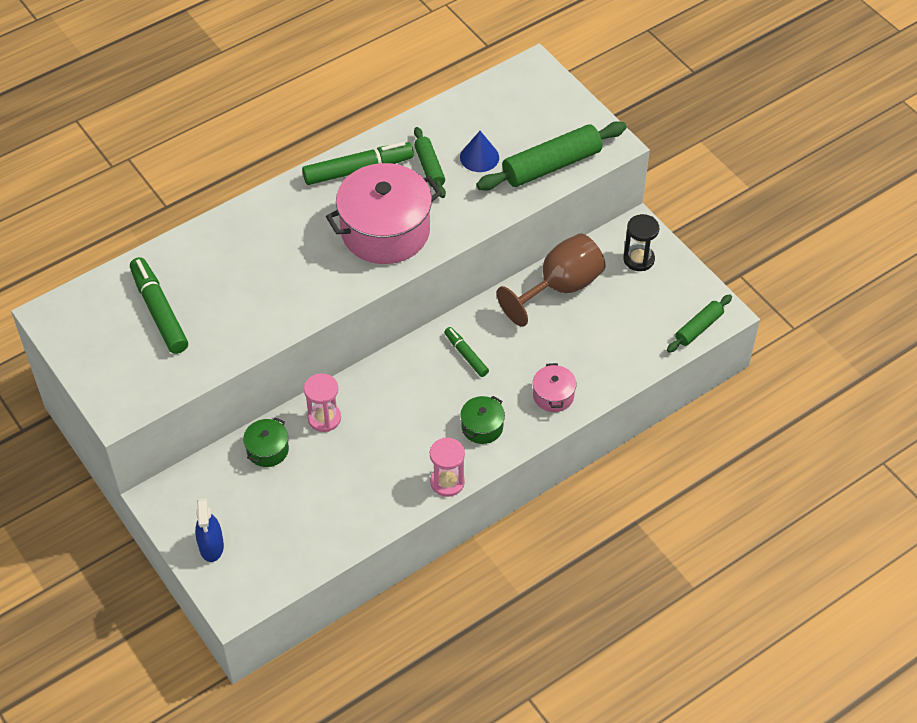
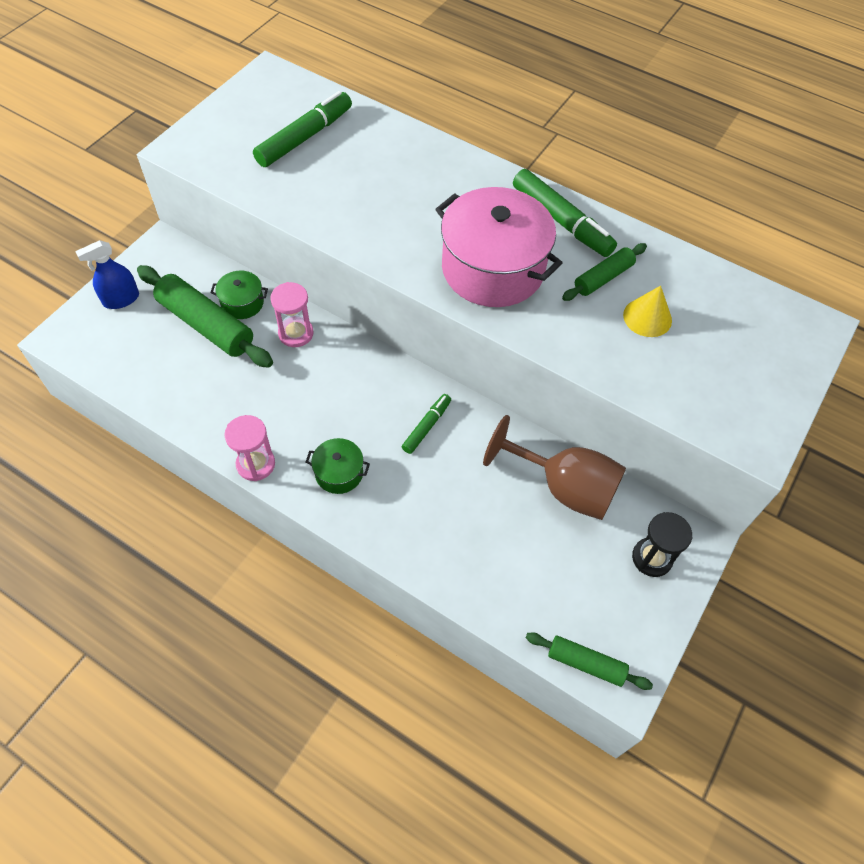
camera: 65 degrees right, 5 degrees up
blue cone [460,131,499,172] -> yellow cone [623,286,672,337]
green rolling pin [476,121,627,191] -> green rolling pin moved to [137,265,273,368]
pink pot [533,363,576,412] -> none

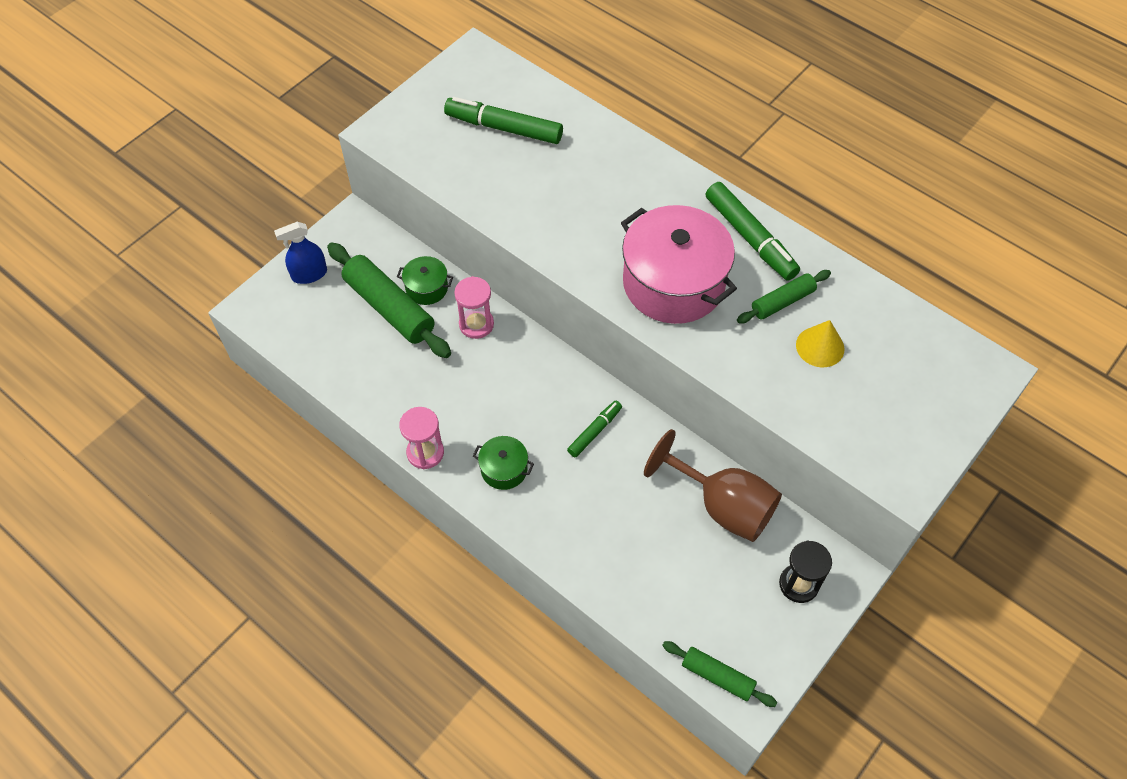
camera: 10 degrees right, 0 degrees up
green marker [253,91,352,167] -> green marker turned 120 degrees counterclockwise [444,97,563,144]

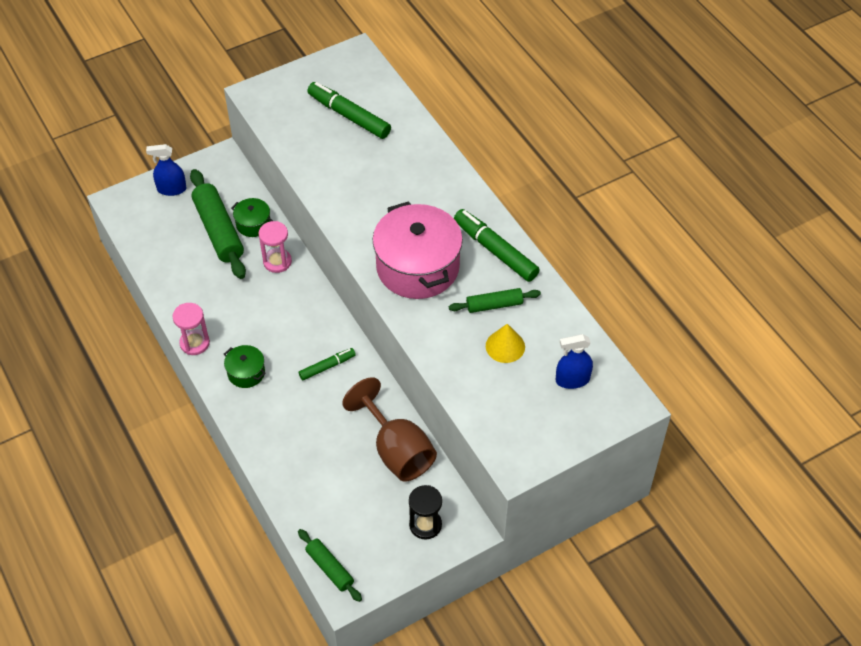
camera: 20 degrees right, 5 degrees down
green marker [706,182,800,281] -> green marker turned 150 degrees clockwise [454,209,540,282]
none -> blue spray bottle [556,334,593,389]

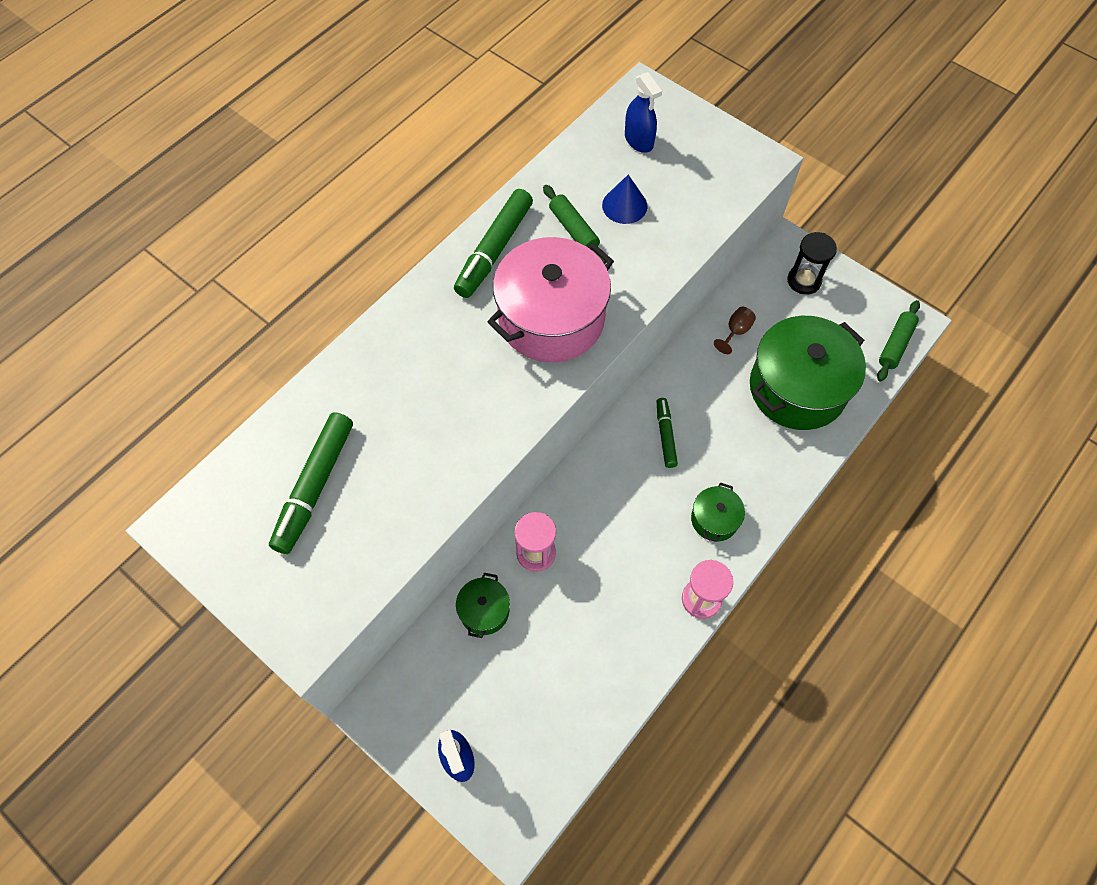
camera: 110 degrees left, 10 degrees up
green rolling pin [190,169,246,279] -> none
green marker [299,348,356,380] -> green marker turned 45 degrees clockwise [656,398,678,468]
brown goblet [342,377,437,482] -> brown goblet [714,307,756,354], size x0.41
yellow cone [486,324,525,363] -> blue cone [602,175,648,224]
none -> green pot [750,316,866,430]

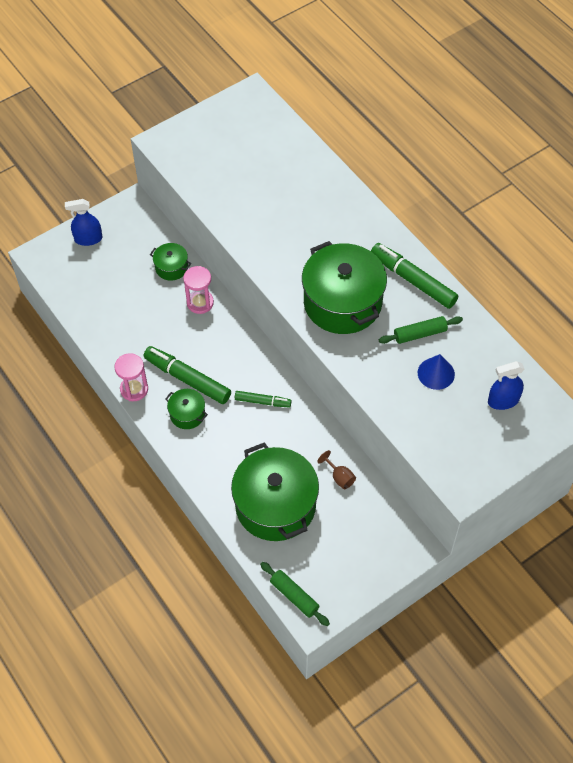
camera: 105 degrees right, 5 degrees down
green marker [269,412,353,554] -> green marker moved to [144,346,231,404]
pink pot [488,237,614,362] -> green pot [302,241,387,334]
black hourglass [787,232,837,295] -> none

